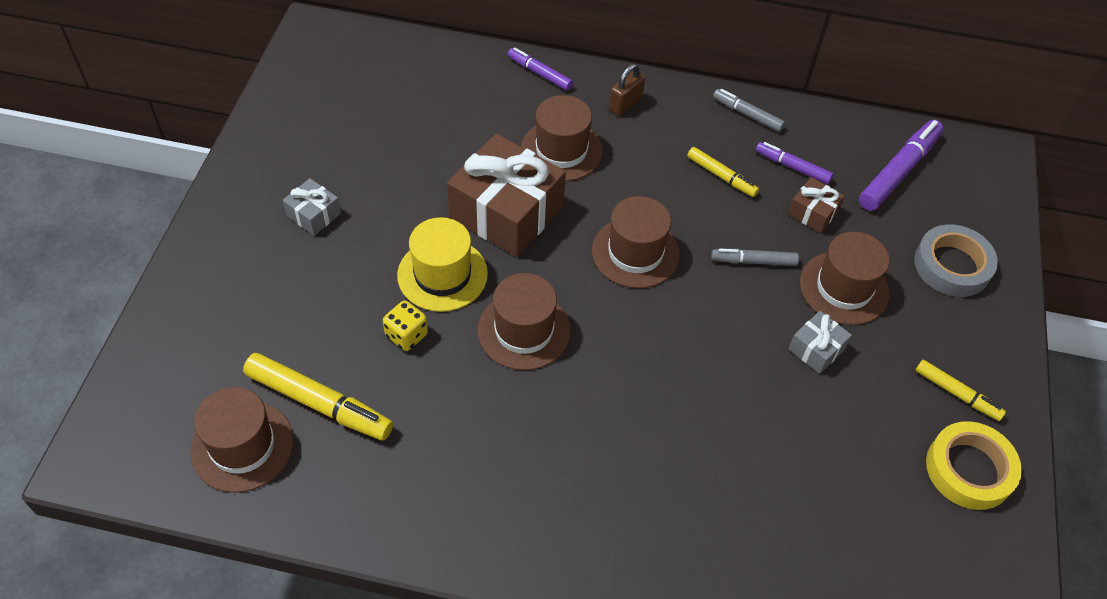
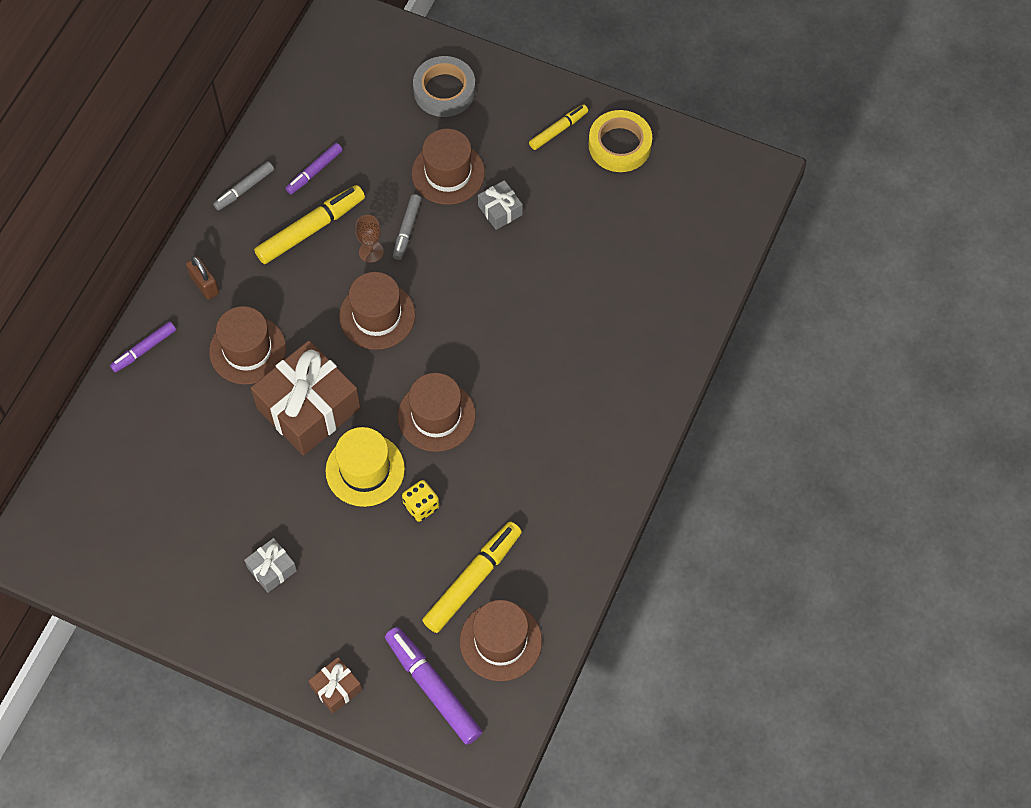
camera: 75 degrees left, 10 degrees up
yellow marker [687,147,759,197] -> yellow marker [254,185,365,264], size x1.71
brown gift [788,177,845,233] -> brown gift moved to [309,657,362,714]
purple marker [859,120,943,211] -> purple marker moved to [385,627,482,745]
none -> brown goblet [355,215,384,263]

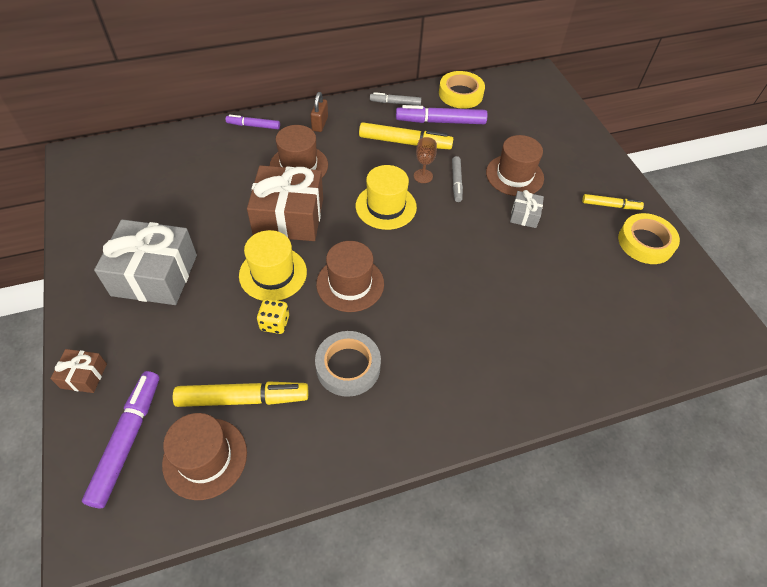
camera: 45 degrees right, 10 degrees down
grey gift [244,538,297,593] -> grey gift [94,219,197,305], size x2.16
purple marker [286,143,343,194] -> purple marker [396,105,488,124], size x1.71
brown hat [339,272,415,350] -> yellow hat [356,165,417,230]
grey marker [393,194,421,260] -> grey marker turned 60 degrees counterclockwise [452,156,463,202]
grey tape [413,56,475,117] -> grey tape moved to [315,331,381,397]
none -> yellow tape [439,71,485,109]

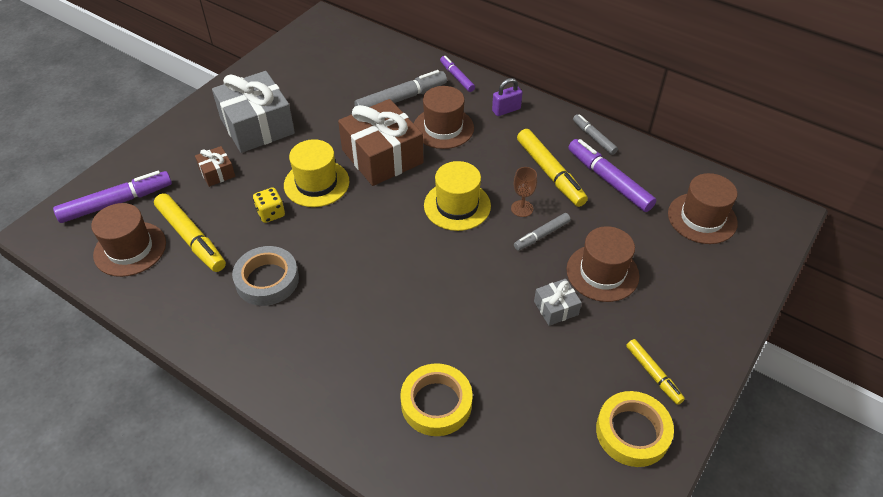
camera: 55 degrees right, 5 degrees down
brown gift [50,349,107,393] -> brown gift moved to [195,146,235,187]
brown padlock [311,92,328,132] -> purple padlock [492,78,523,116]
brown hat [316,241,384,312] -> brown hat moved to [668,173,738,244]
yellow tape [439,71,485,109] -> yellow tape moved to [400,363,473,436]
none -> grey marker [354,70,447,107]

